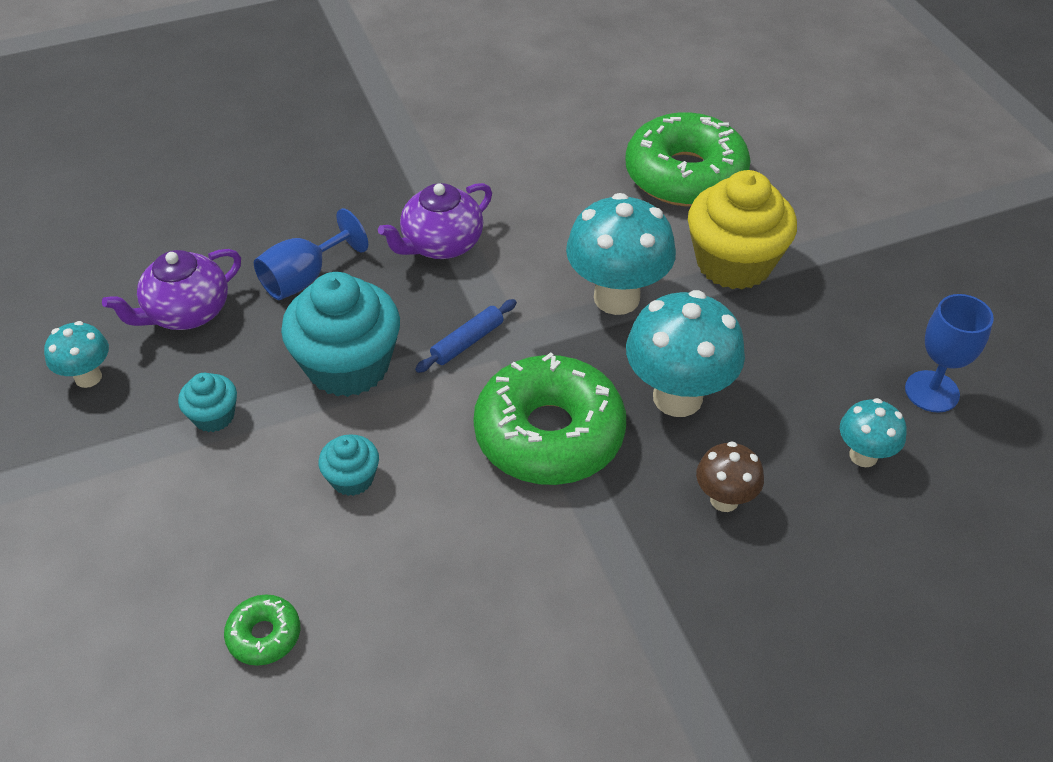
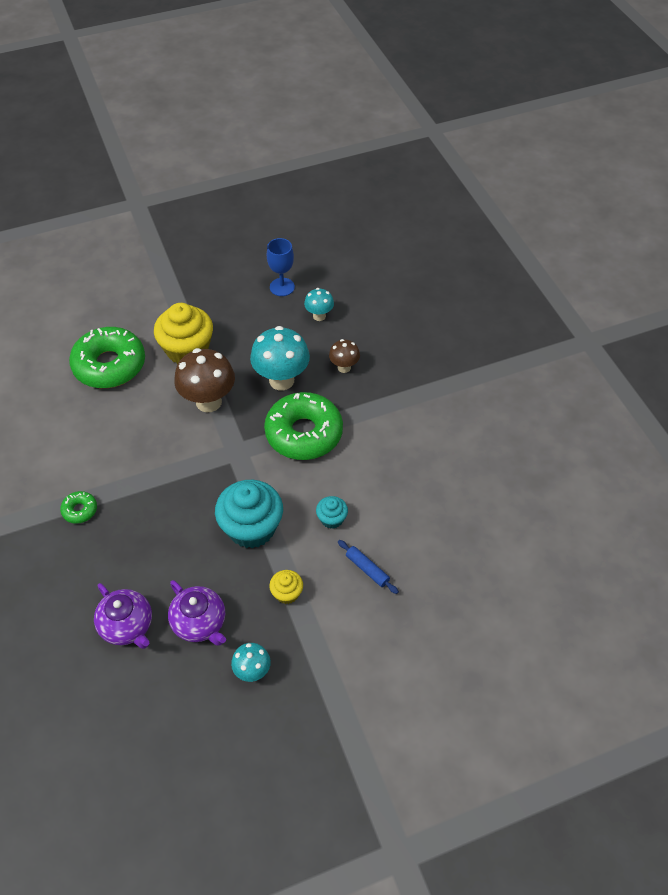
camera: 90 degrees left, 5 degrees up
turquoise cupcake [178,373,237,432] -> yellow cupcake [269,570,303,604]
green donut [224,594,300,666] -> green donut moved to [60,491,97,524]
blue goblet [254,208,368,300] -> none
purple teapot [378,183,492,259] -> purple teapot moved to [94,583,152,649]
blue rolling pin [415,299,517,373] -> blue rolling pin moved to [338,540,399,594]
turquoise mushroom [566,193,676,315] -> brown mushroom [174,348,235,412]

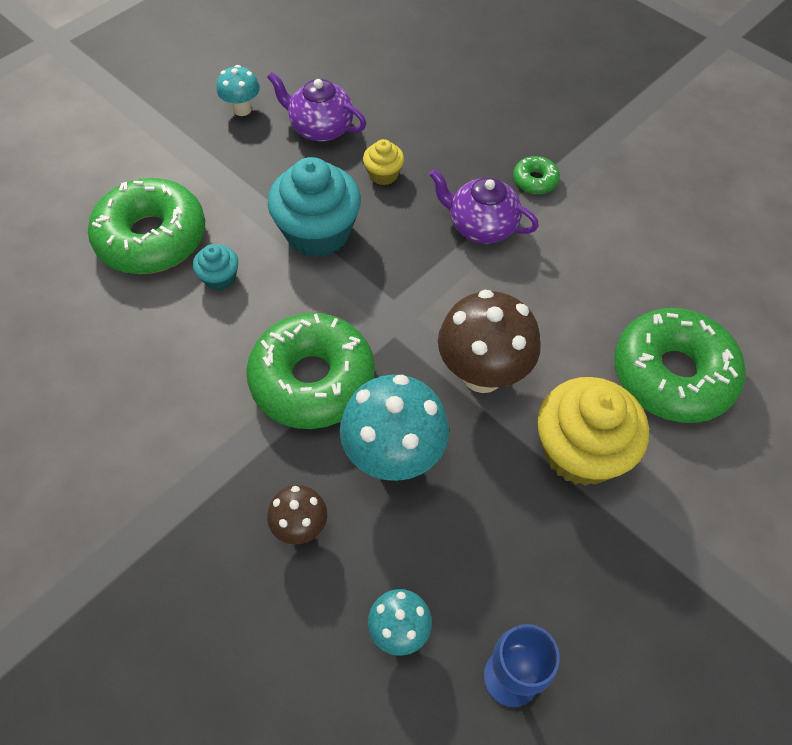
camera: 155 degrees right, 5 degrees up
purple teapot [94,583,152,649] -> purple teapot moved to [429,169,539,244]
yellow cupcake [269,570,303,604] -> yellow cupcake moved to [363,139,404,185]
blue rolling pin [338,540,399,594] -> green donut [88,178,205,274]

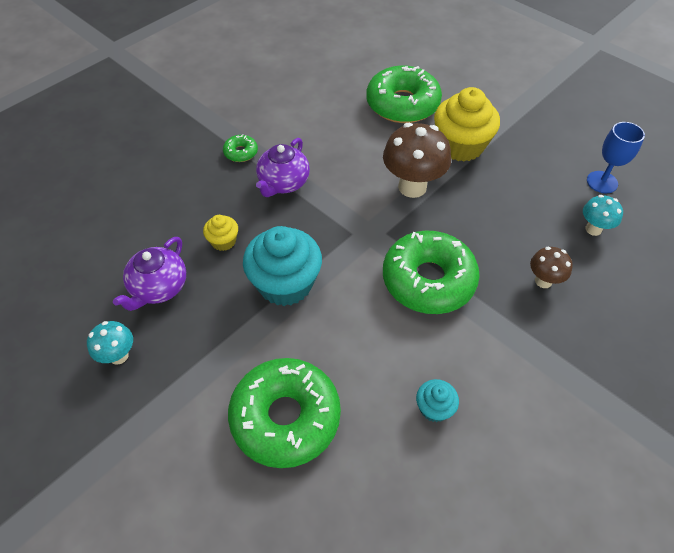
camera: 90 degrees left, 5 degrees down
turquoise cupcake [193,244,238,291] -> turquoise cupcake moved to [416,379,459,422]
turquoise mushroom [340,375,449,481] -> none

